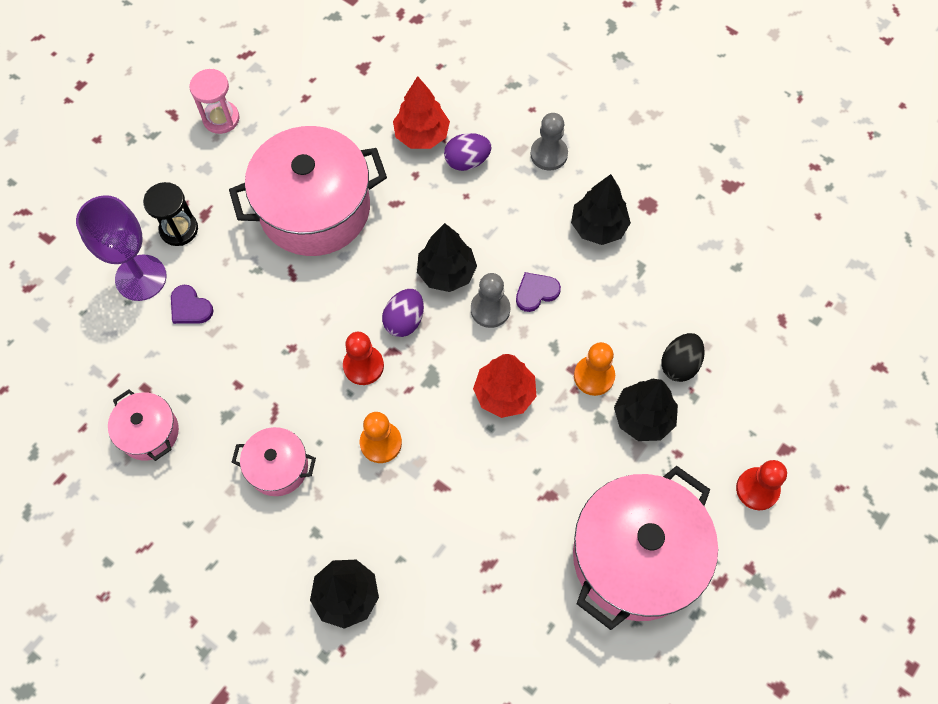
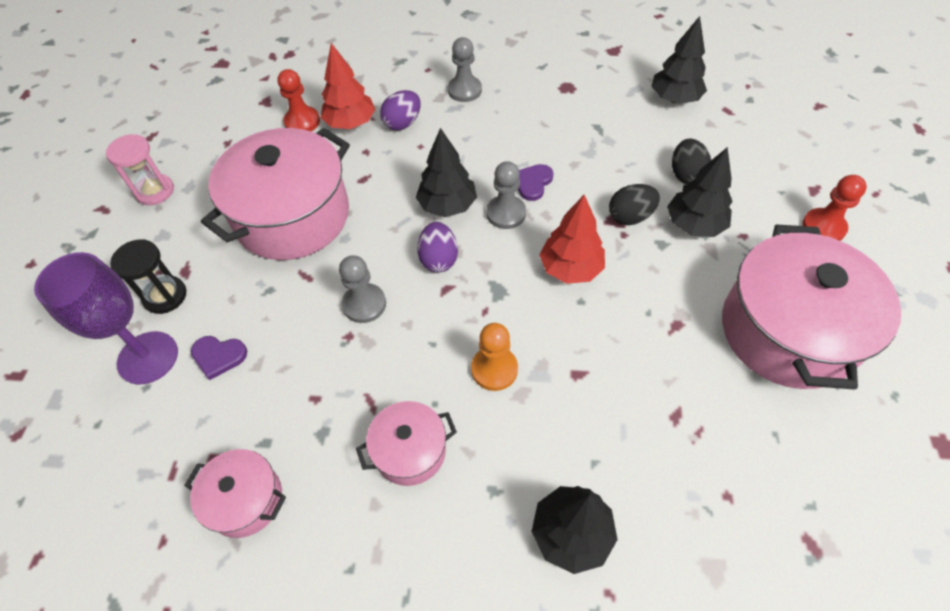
camera: 30 degrees left, 10 degrees down
red pawn [343,332,384,385] -> red pawn moved to [278,69,320,131]
black tree [571,174,631,245] -> black tree moved to [651,16,707,104]
orange pawn [574,342,615,396] -> black egg [609,184,660,225]
none -> grey pawn [339,256,386,323]

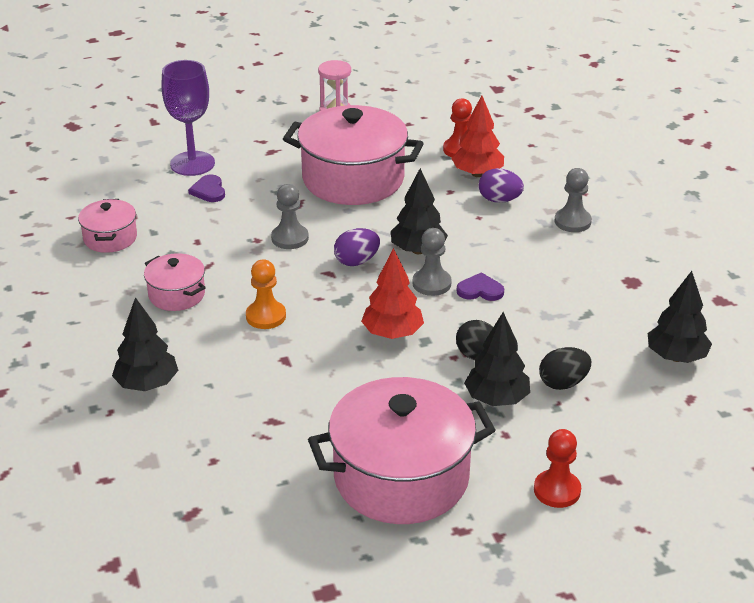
camera: 65 degrees right, 20 degrees down
black hourglass [110,239,186,314] -> none

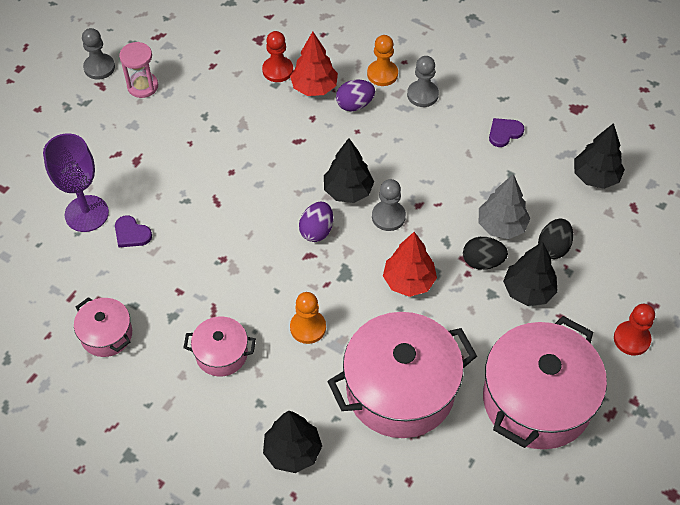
camera: 40 degrees left, 20 degrees up
grey pawn [271,184,309,249] -> grey pawn moved to [82,28,115,80]
pink pot [283,105,424,205] -> pink pot moved to [327,312,477,438]
purple heart [457,272,504,301] -> purple heart moved to [489,118,524,147]
none -> orange pawn [367,35,398,86]
none -> grey tree [479,174,530,239]

